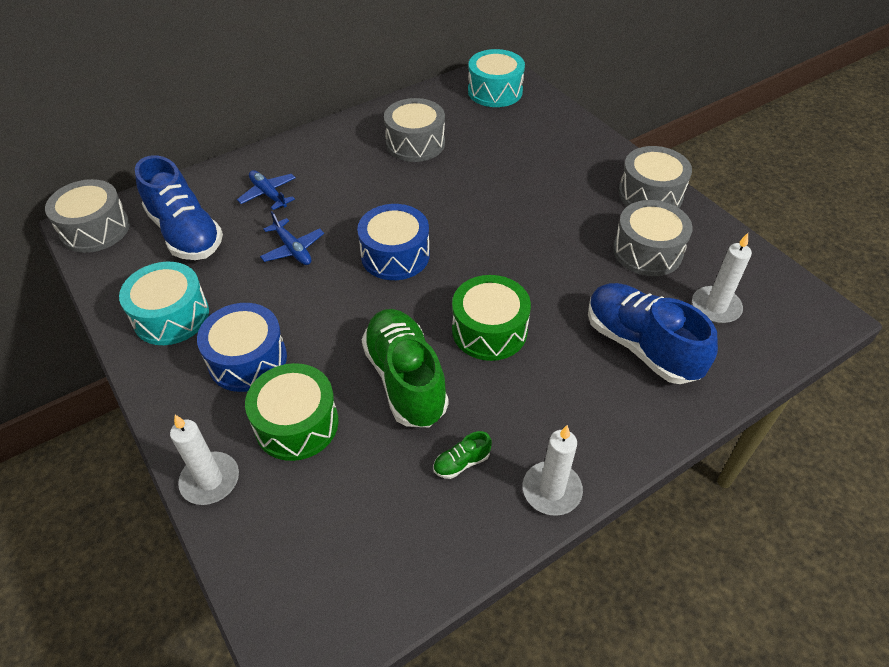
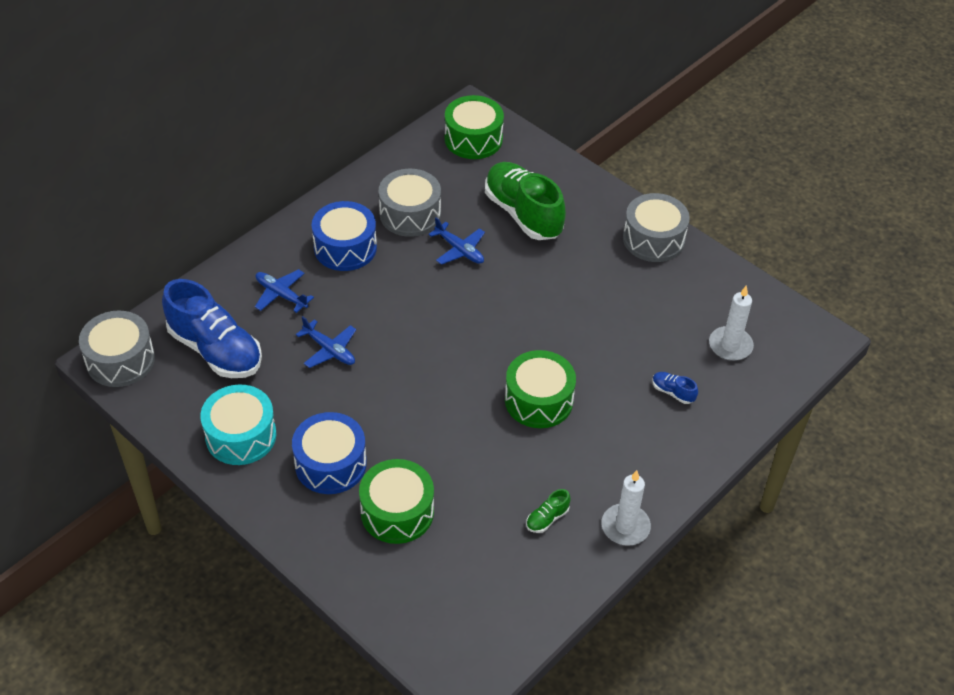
camera: 15 degrees left, 0 degrees up
white candle [170,415,239,505] -> none
blue drum [357,204,430,280] -> blue drum moved to [312,201,377,271]
green shoe [362,309,448,427] -> green shoe moved to [485,162,566,240]
turquoise drum [468,49,525,107] -> green drum [445,95,504,159]
blue shoe [588,283,718,384] -> blue shoe [652,372,698,404], size x0.40
grey drum [613,200,693,276] -> none
none -> blue plane [428,217,485,265]

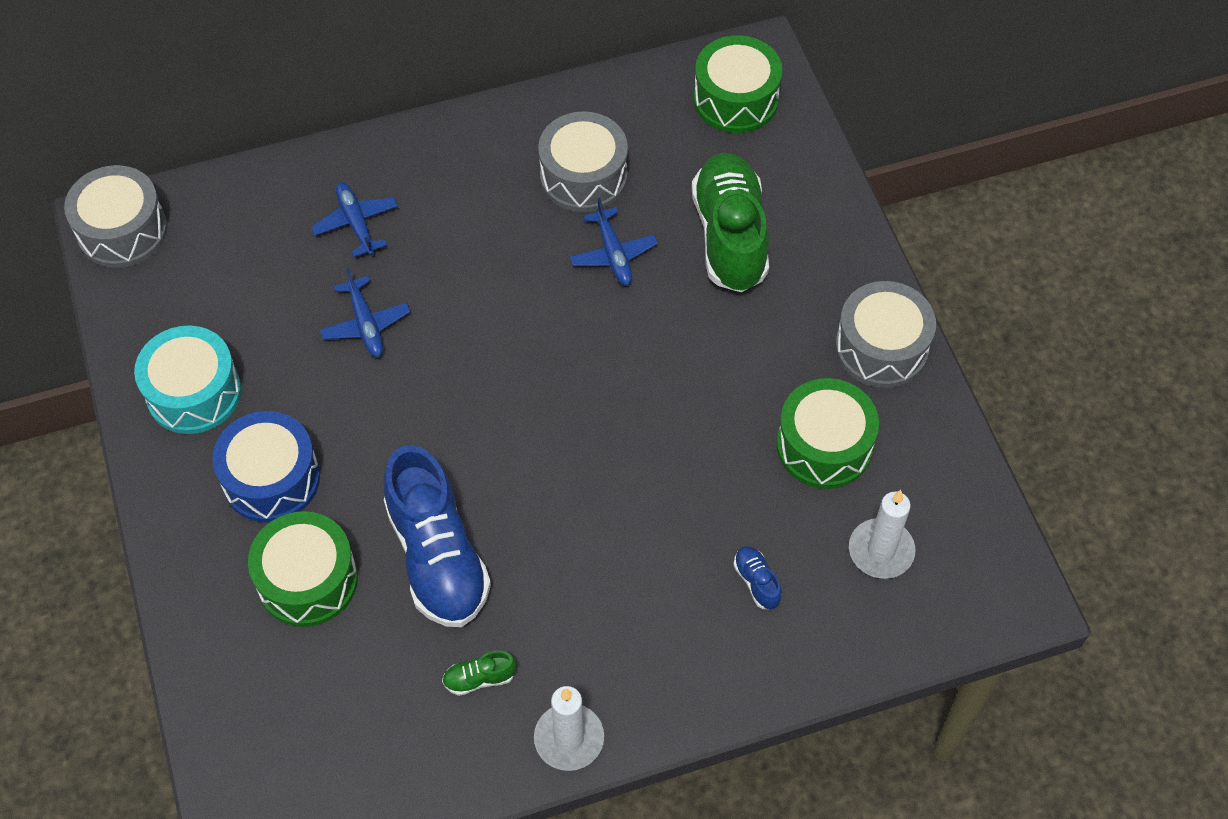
camera: 30 degrees right, 10 degrees up
blue shoe [162,279,262,378] -> blue shoe moved to [384,445,491,627]
blue drum [312,201,377,271] -> none
green drum [505,350,576,428] -> green drum moved to [777,378,879,489]

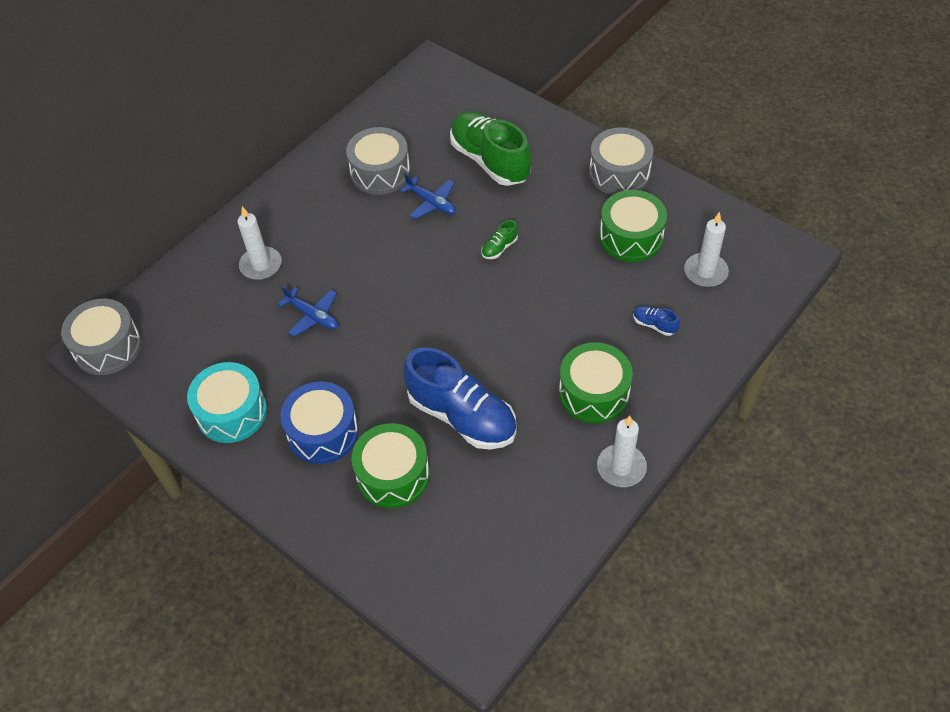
camera: 30 degrees left, 5 degrees down
blue plane [311,182,398,257] -> white candle [237,206,282,280]
green shoe [442,651,517,696] -> green shoe moved to [482,220,518,259]
green drum [694,35,782,133] -> green drum moved to [559,342,633,423]

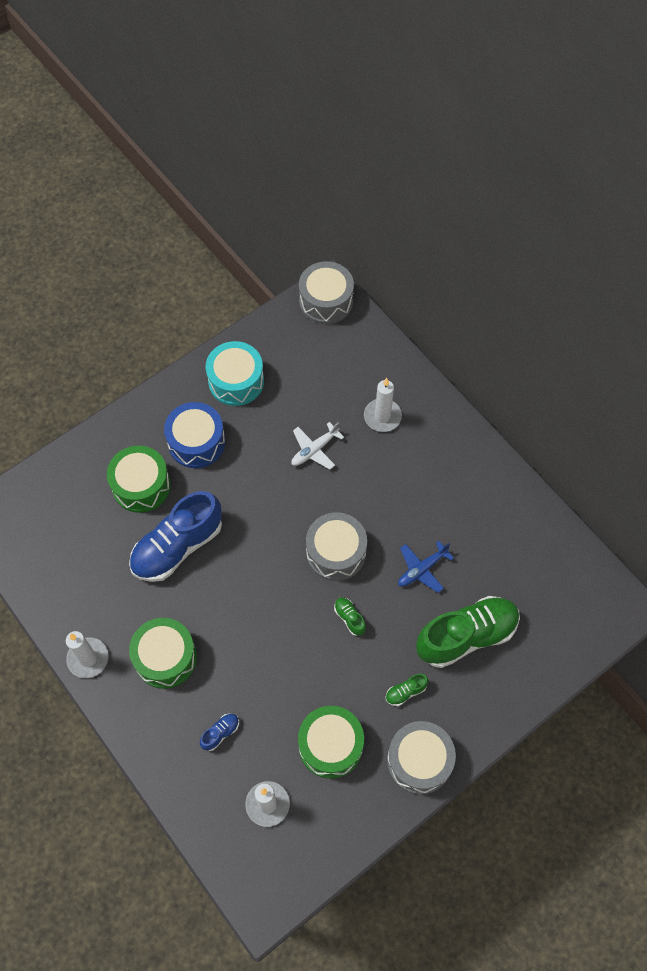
camera: 100 degrees right, 10 degrees up
blue plane [278,286,338,337] -> white plane [291,422,344,470]
grey drum [346,127,410,195] -> grey drum moved to [306,512,367,581]
none -> green shoe [386,674,428,706]

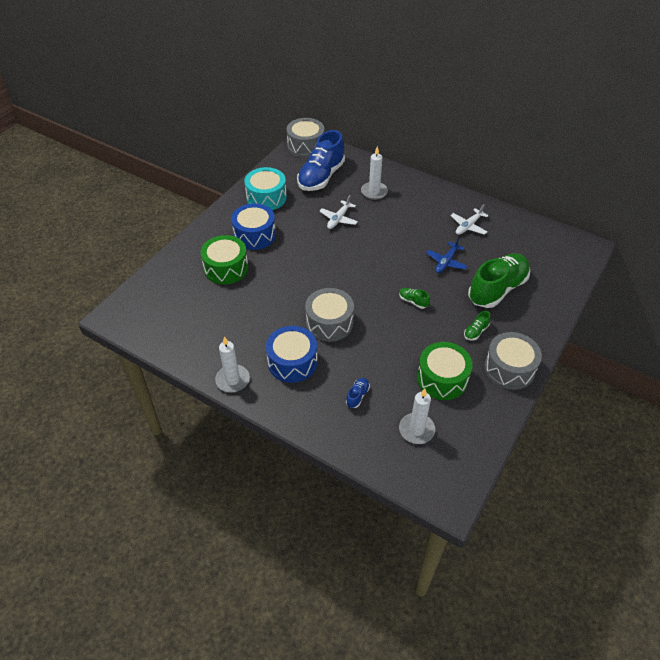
camera: 20 degrees left, 15 degrees down
blue shoe [129,491,222,582] -> blue shoe moved to [297,130,345,191]
green drum [129,618,197,689] -> blue drum [266,326,318,383]
grey drum [306,512,367,581] -> grey drum moved to [305,288,354,342]
none -> white plane [450,204,489,235]

